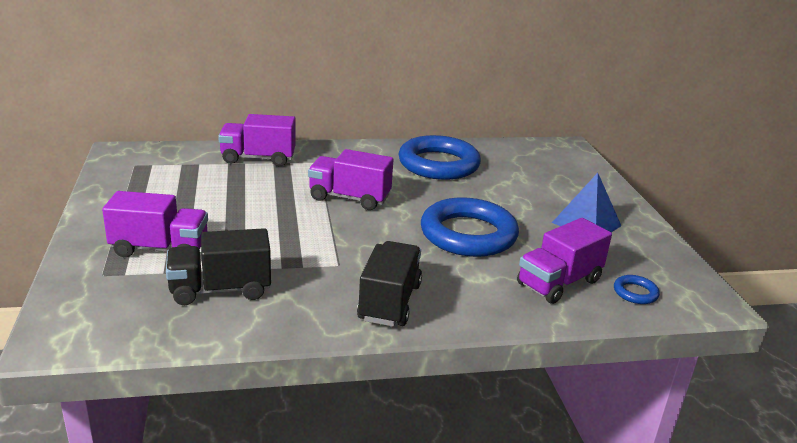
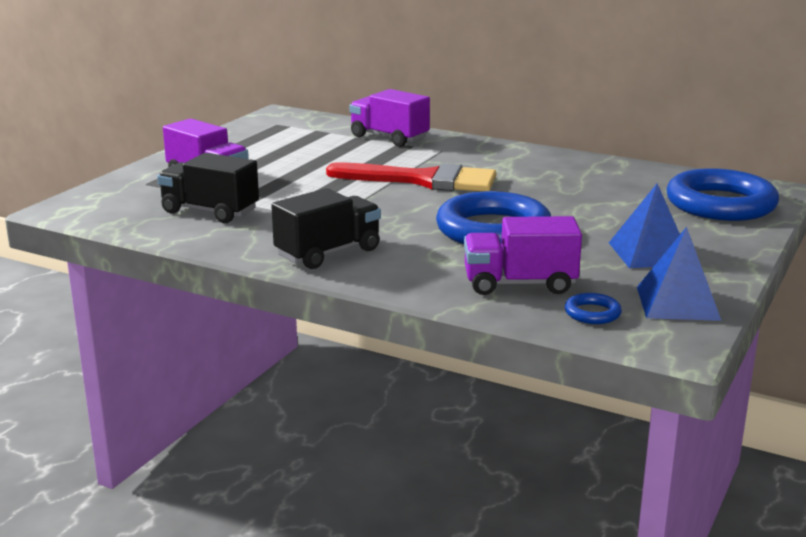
camera: 40 degrees right, 5 degrees down
purple truck [308,149,393,210] -> red brush [326,163,496,191]
blue ring [399,135,481,180] -> blue ring moved to [666,168,779,221]
none -> blue pyramid [637,227,722,321]

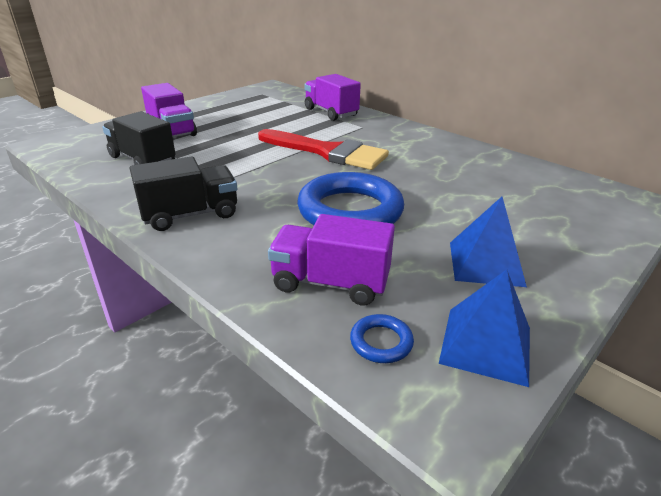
camera: 15 degrees right, 10 degrees up
blue ring [666,168,779,221] -> none

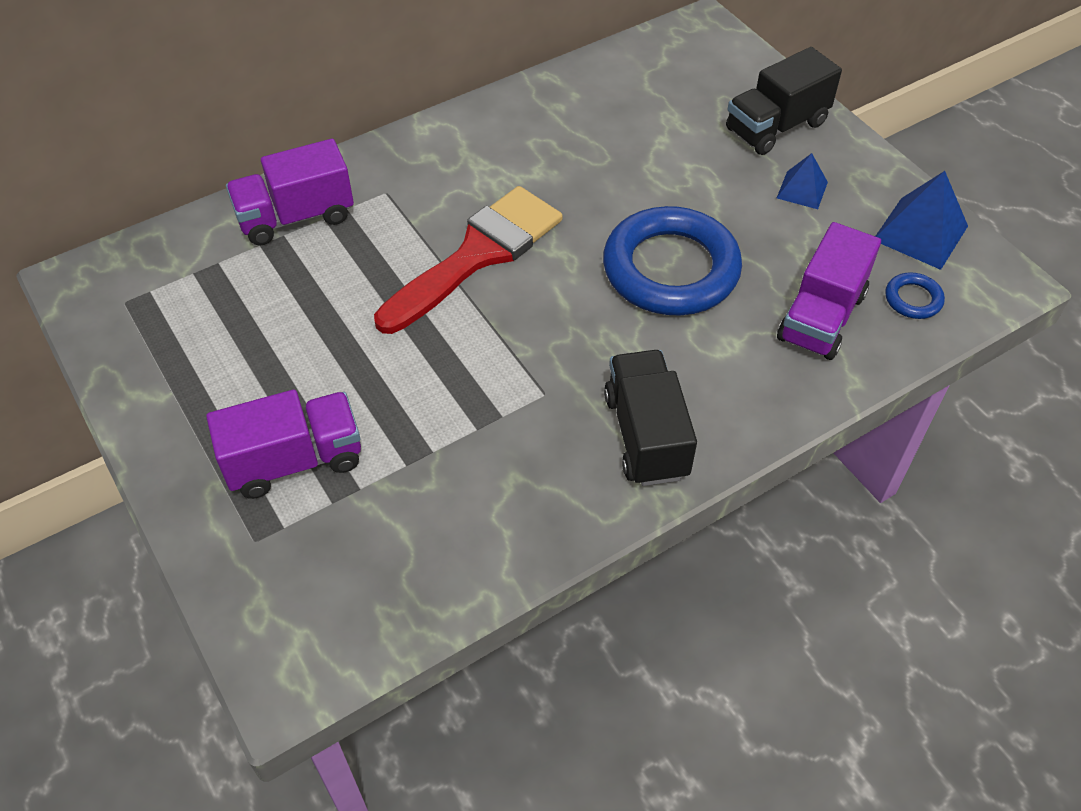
camera: 75 degrees left, 20 degrees up
black truck [102,111,175,165] -> black truck moved to [726,47,842,155]
blue pyramid [450,197,527,287] -> blue pyramid [777,153,828,209], size x0.60

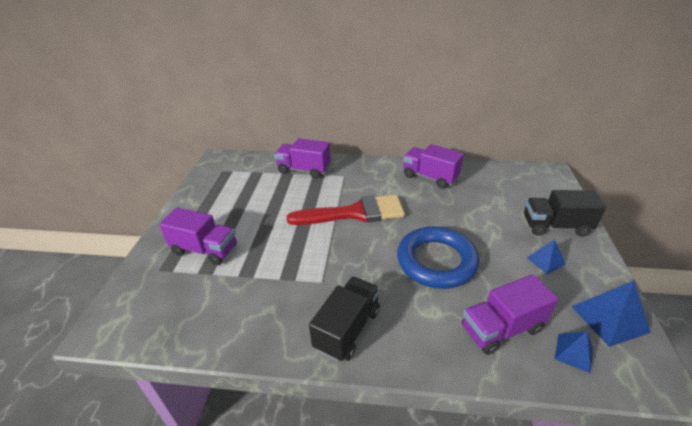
camera: 40 degrees right, 15 degrees down
blue ring [885,272,945,319] -> blue pyramid [555,331,593,373]
none -> purple truck [403,144,464,189]

